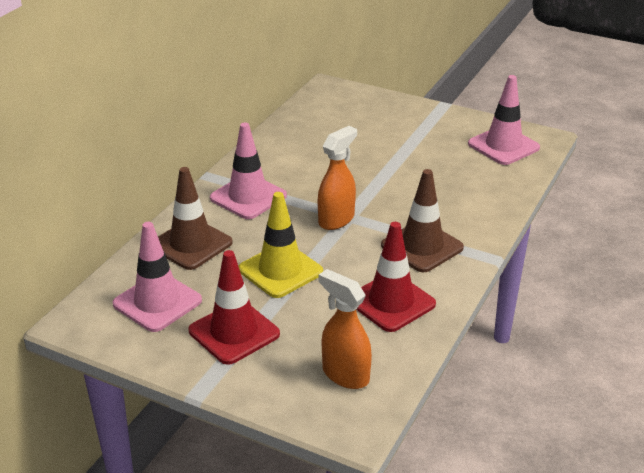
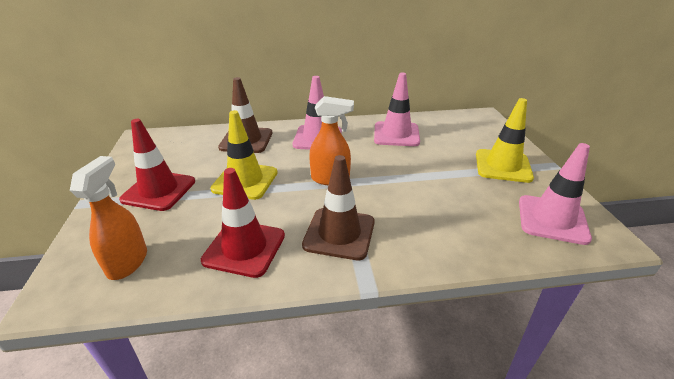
camera: 55 degrees right, 0 degrees up
pink traffic cone [113,222,202,332] -> pink traffic cone moved to [374,73,420,146]
none -> yellow traffic cone [476,98,534,183]

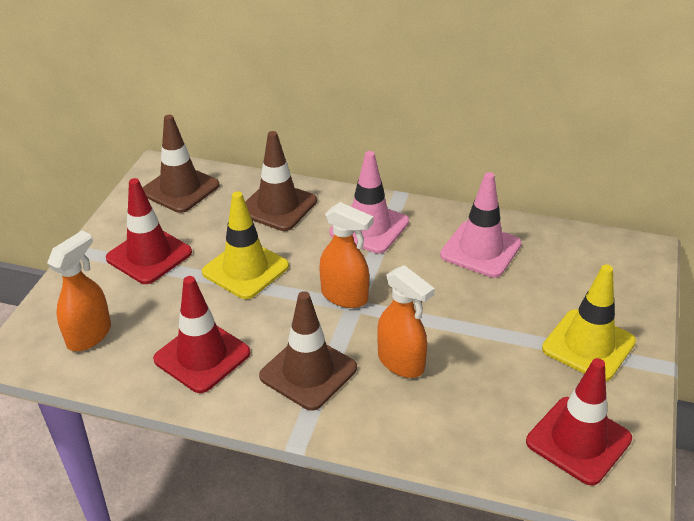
camera: 25 degrees right, 5 degrees up
pink traffic cone [519,143,592,245] -> red traffic cone [526,358,632,485]
none -> brown traffic cone [143,115,219,213]
none -> orange spray bottle [377,265,435,378]

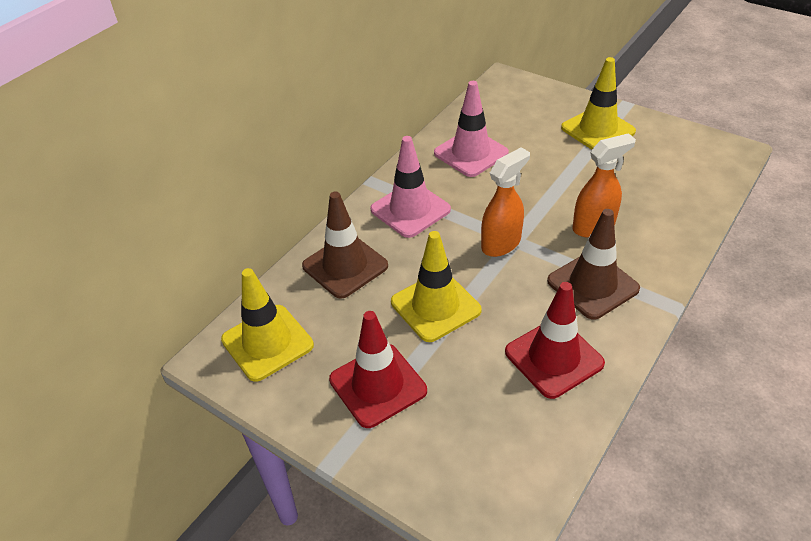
camera: 70 degrees left, 5 degrees up
orange spray bottle [47,231,111,351] -> none
brown traffic cone [143,115,219,213] -> yellow traffic cone [221,268,314,382]
red traffic cone [526,358,632,485] -> none

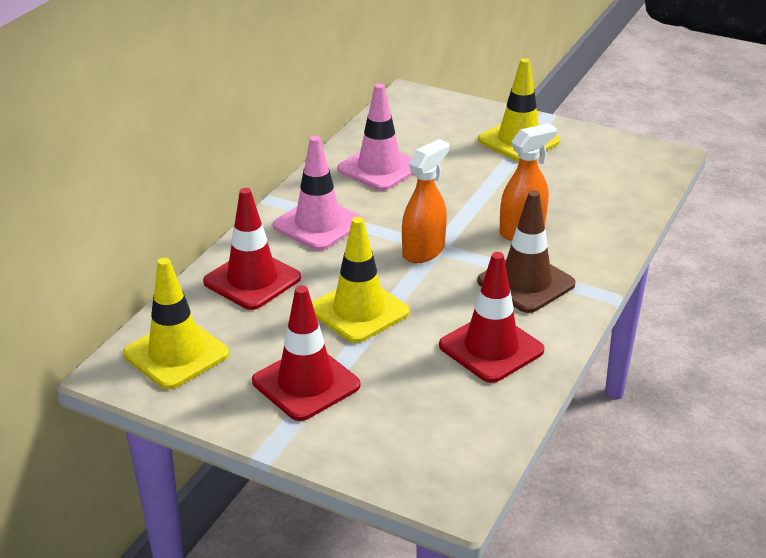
camera: 10 degrees left, 10 degrees down
brown traffic cone [302,191,388,299] -> red traffic cone [203,188,301,310]

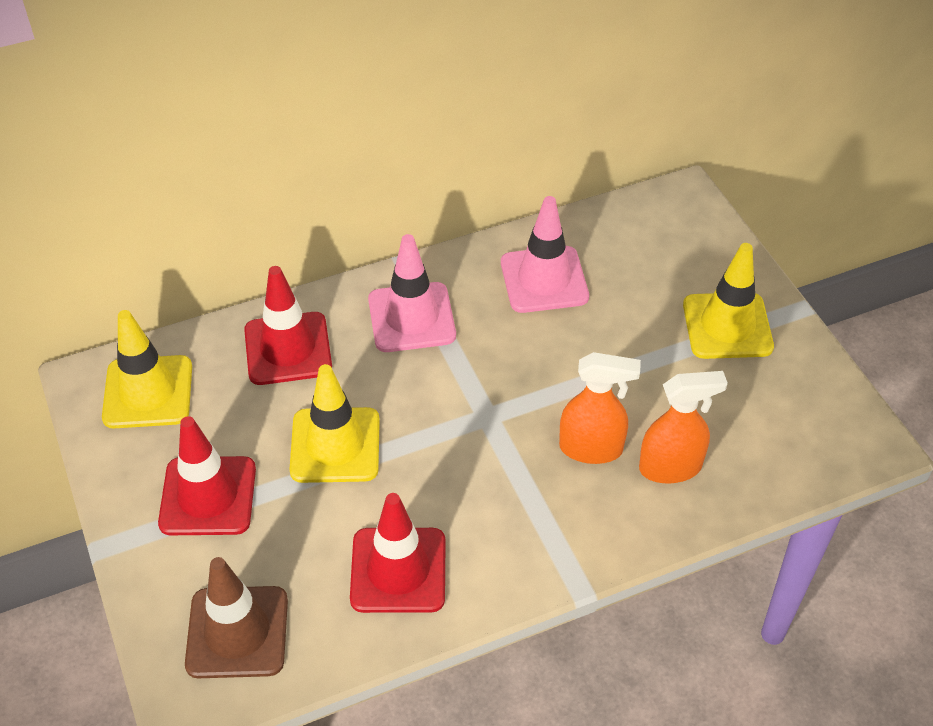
camera: 40 degrees right, 15 degrees up
orange spray bottle [402,139,449,263] -> orange spray bottle moved to [639,371,728,484]
brown traffic cone [477,190,576,313] -> brown traffic cone moved to [185,557,288,678]

